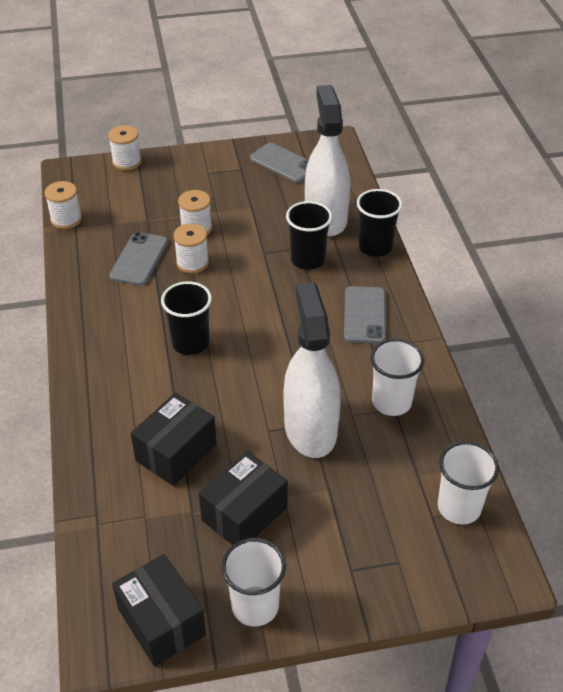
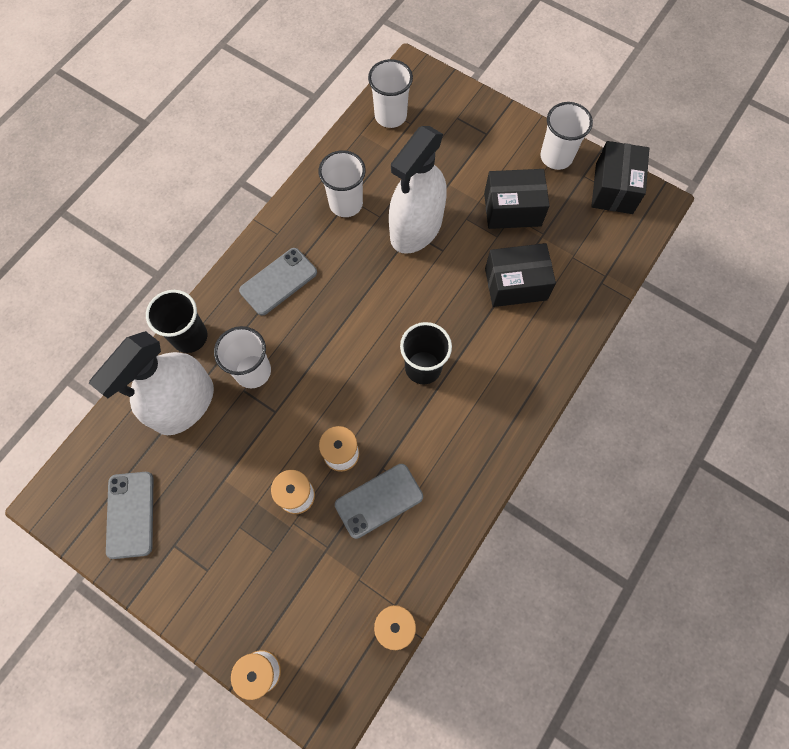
camera: 135 degrees left, 25 degrees up
black cup [286,201,332,270] -> white cup [214,326,271,388]

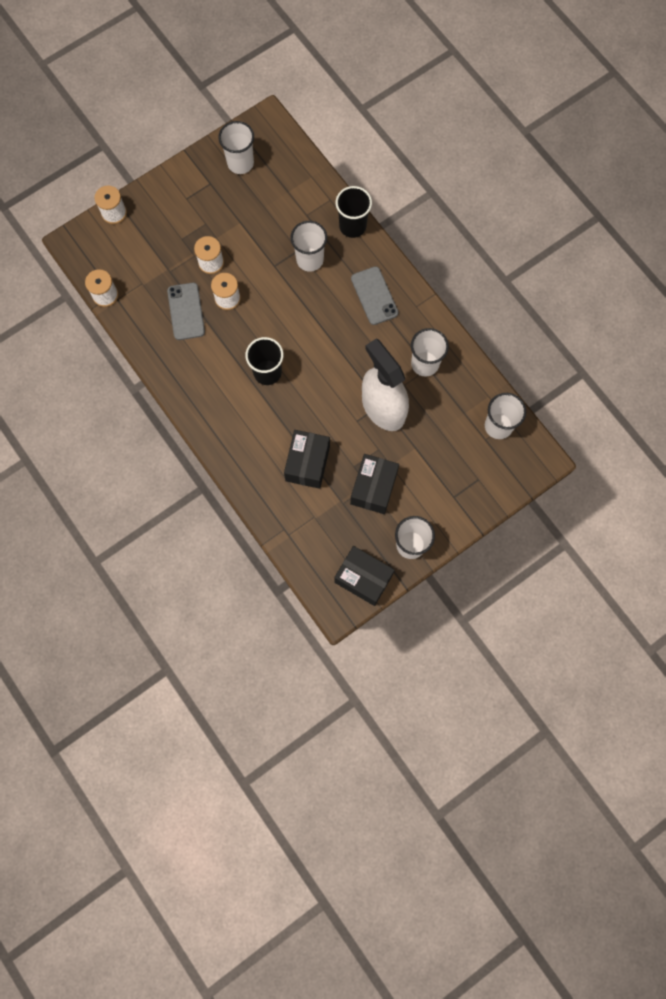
camera: 110 degrees right, 5 degrees up
white spray bottle [89,331,214,435] -> none
grey phone [106,472,154,559] -> white cup [218,121,254,174]

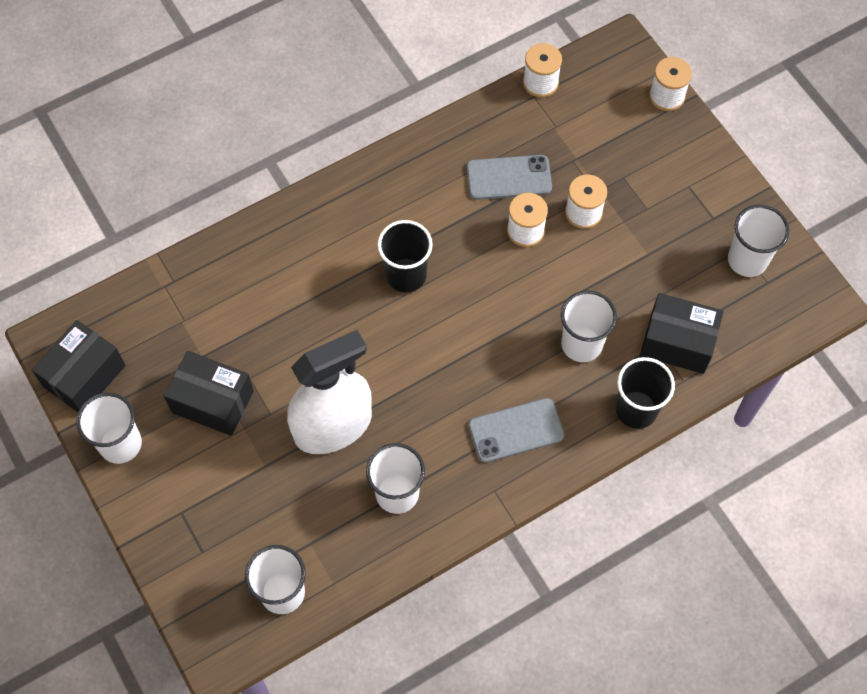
camera: 95 degrees right, 10 degrees down
black box [284,430,330,489] -> black box moved to [640,293,724,374]

